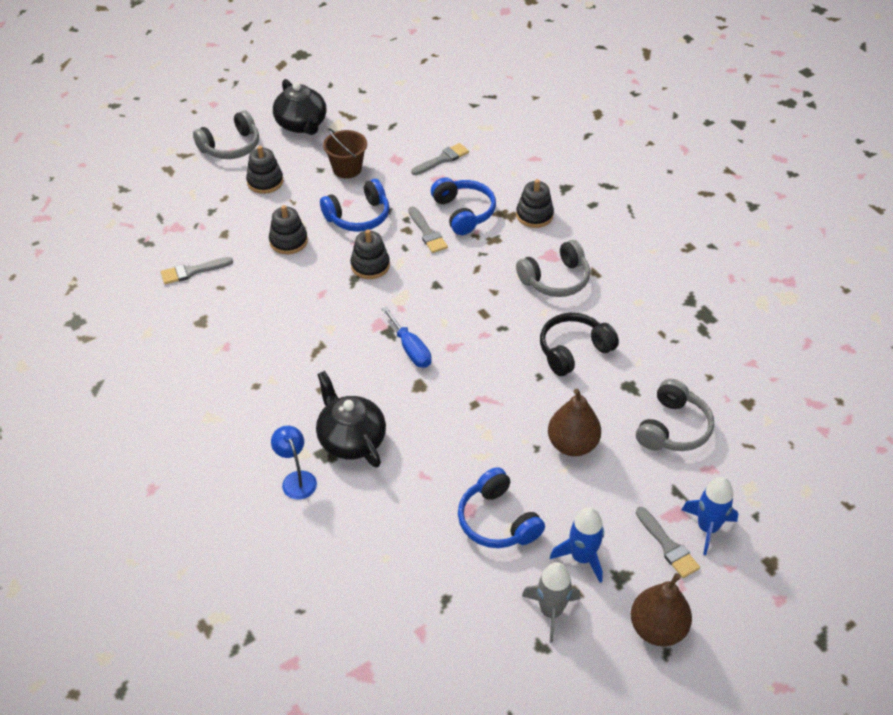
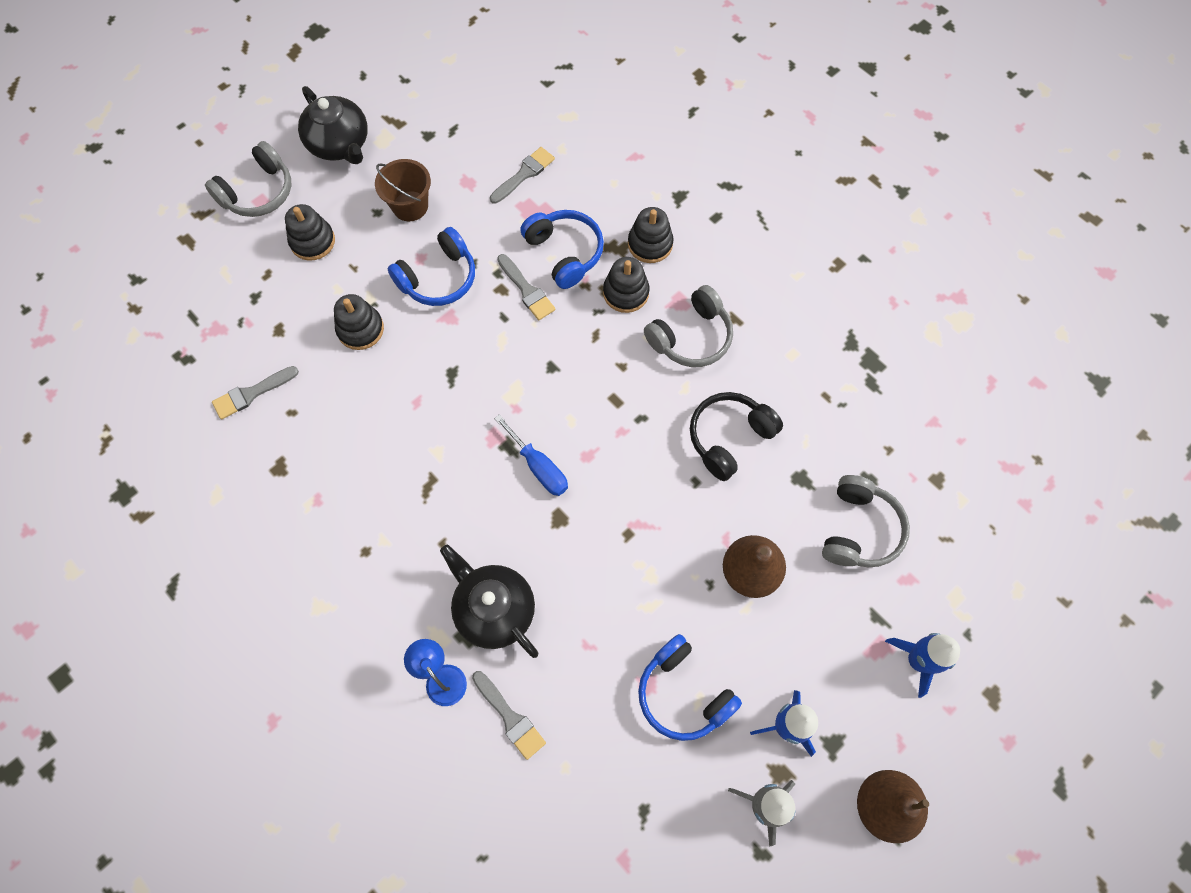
camera: 10 degrees left, 20 degrees up
black stacking toy [351,229,390,279] -> black stacking toy moved to [603,257,650,313]
grey brush [636,507,700,578] -> grey brush moved to [472,671,546,760]

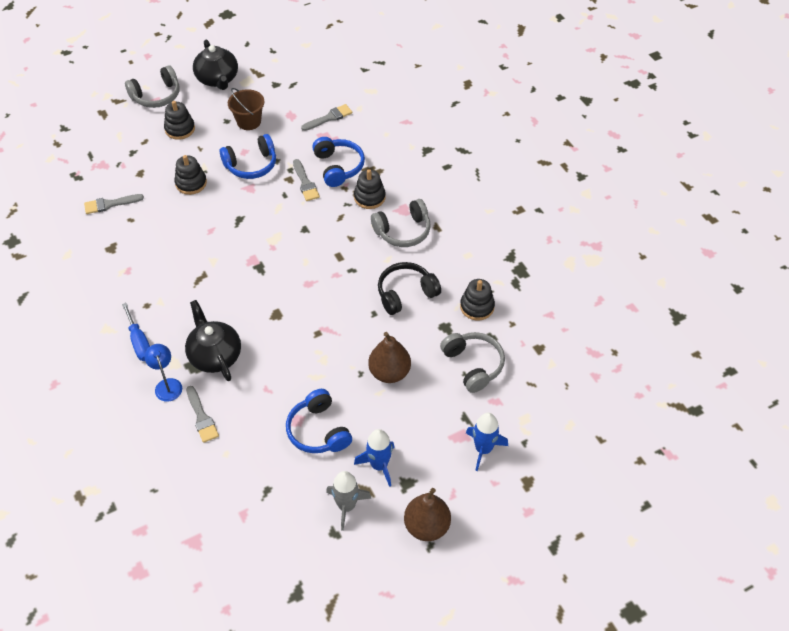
camera: 15 degrees right, 15 degrees down
blue screwdriver [494,414,568,496] -> blue screwdriver moved to [122,303,150,361]
black stacking toy [628,207,673,263] -> black stacking toy moved to [460,279,495,320]
grey headphones [822,475,910,567] -> grey headphones turned 60 degrees counterclockwise [440,332,505,393]

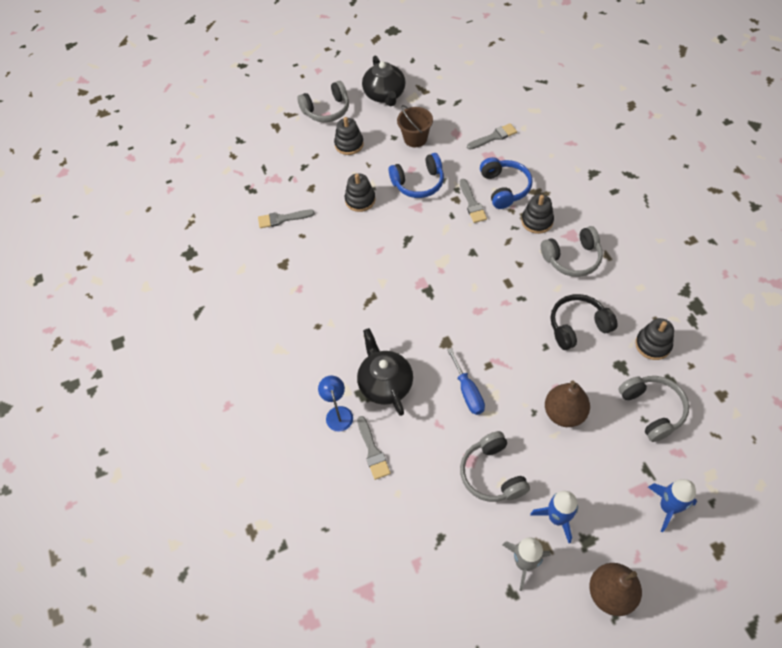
camera: 10 degrees right, 5 degrees up
blue screwdriver [122,303,150,361] -> blue screwdriver moved to [447,348,485,415]
blue headphones [286,389,352,453] -> grey headphones [460,431,530,502]

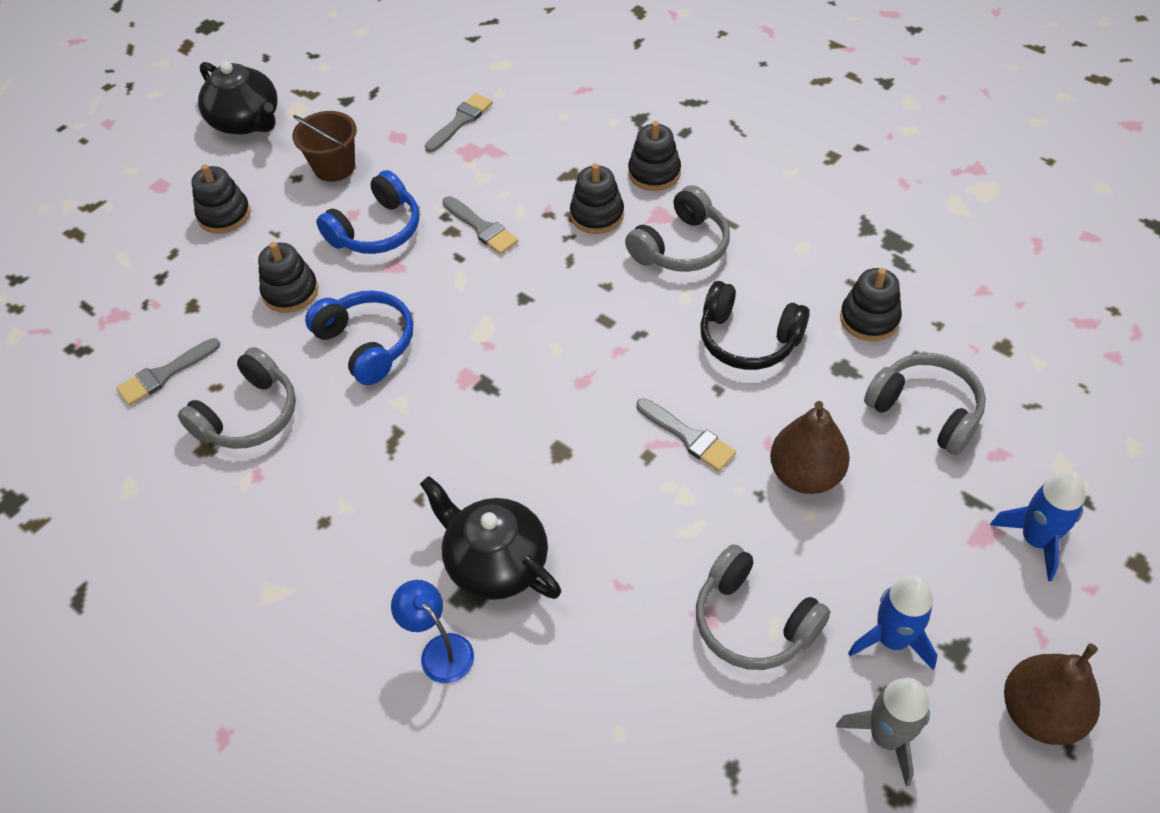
camera: 30 degrees left, 5 degrees down
grey headphones [297,81,349,122] -> grey headphones moved to [178,347,296,449]
grey brush [357,416,391,480] -> grey brush moved to [637,398,736,471]
blue screwdriver [447,348,485,415] -> none
blue headphones [480,157,533,209] -> blue headphones moved to [305,290,413,385]
black headphones [551,294,618,350] -> black headphones turned 105 degrees counterclockwise [700,281,810,370]
none -> black stacking toy [628,121,681,191]

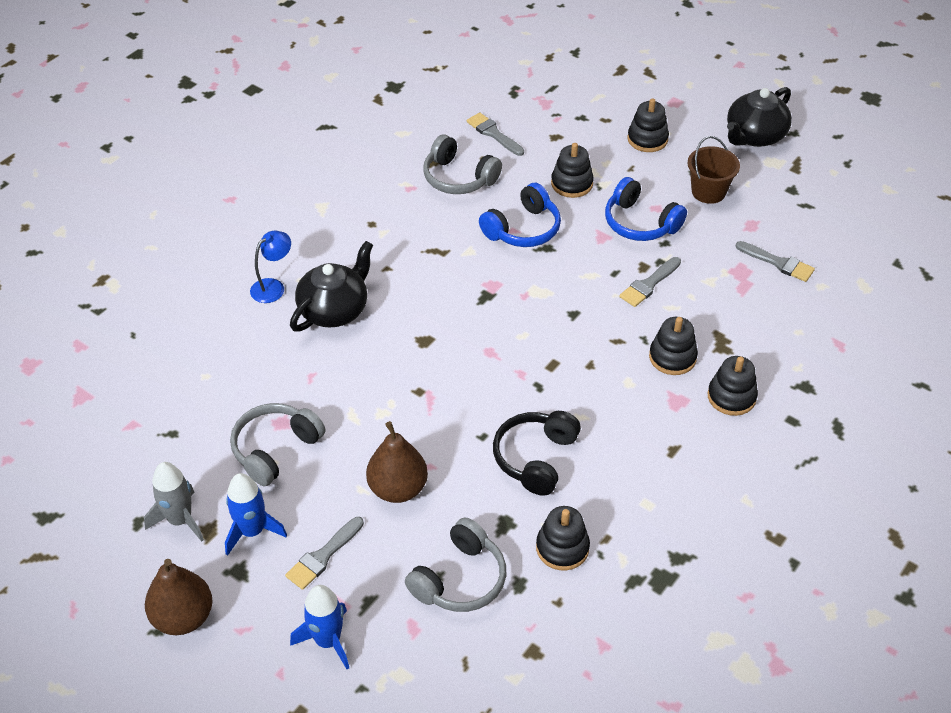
camera: 85 degrees right, 5 degrees down
grey headphones [625,185,730,272] -> none
grey brush [637,398,736,471] -> grey brush moved to [285,517,364,590]

